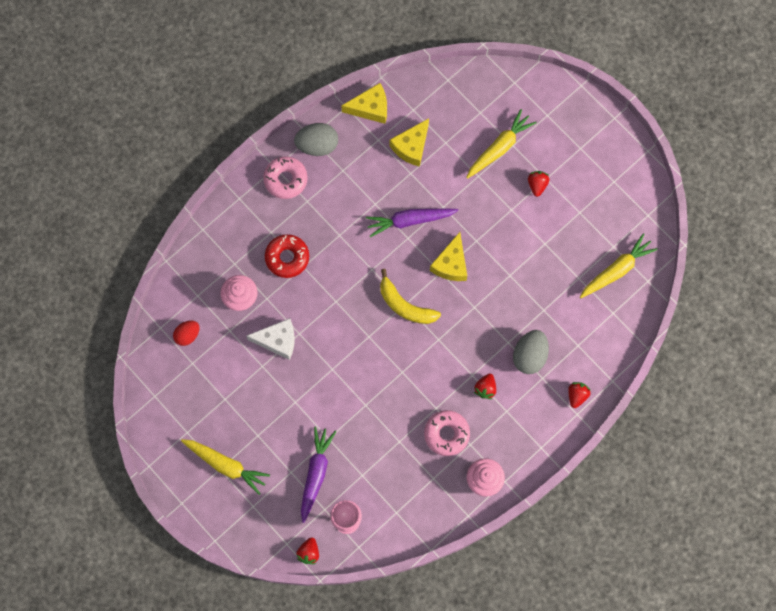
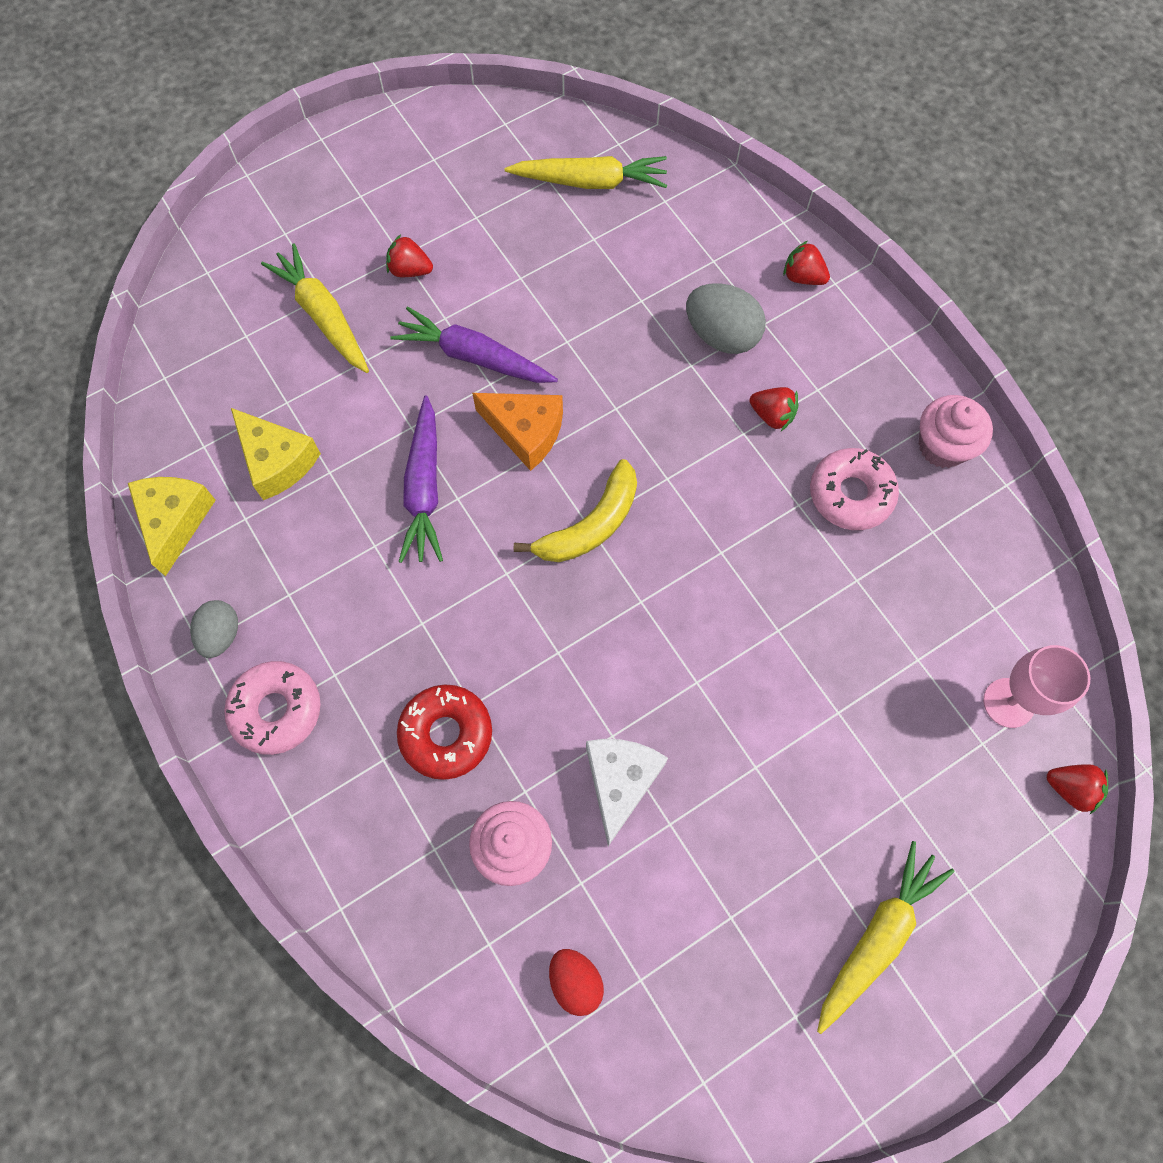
camera: 80 degrees left, 5 degrees down
grey egg [294,123,338,156] -> grey egg [190,600,238,658], size x0.64
purple carrot [301,426,336,523] -> purple carrot moved to [390,306,558,383]
yellow cheese [430,232,467,281] -> orange cheese [472,393,563,471]
yellow carrot [580,233,658,298] -> yellow carrot turned 120 degrees clockwise [505,156,667,189]

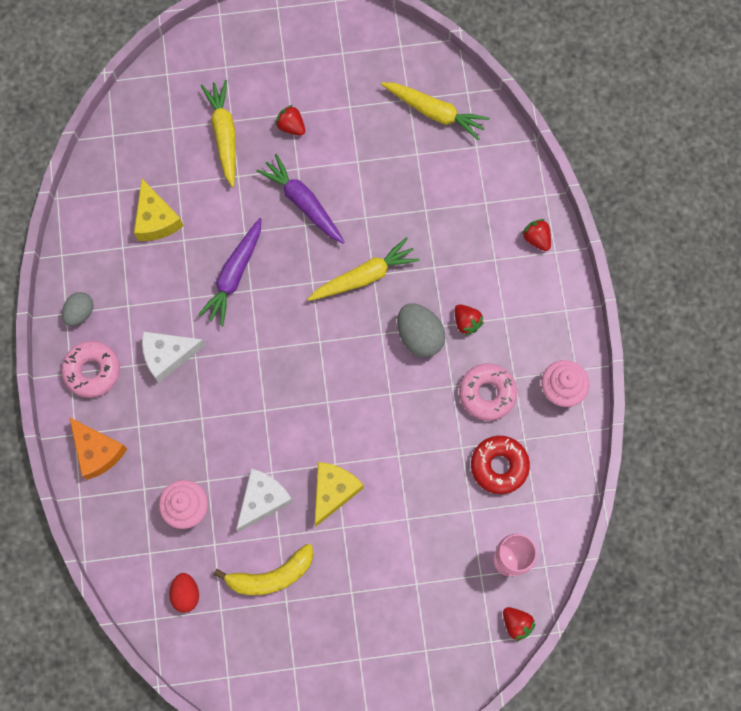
camera: 25 degrees right, 5 degrees up
yellow cheese [128,477,216,577] -> yellow cheese moved to [315,462,364,527]
red donut [397,685,492,780] -> red donut moved to [471,436,530,494]
orange cheese [472,393,563,471] -> orange cheese moved to [69,417,127,480]
yellow banana [514,459,637,562] -> yellow banana moved to [214,544,313,595]
grey egg [686,283,766,354] -> grey egg moved to [397,303,445,357]
yellow carrot [817,841,954,1034] -> yellow carrot moved to [307,237,420,301]
none -> white cheese [142,332,206,383]

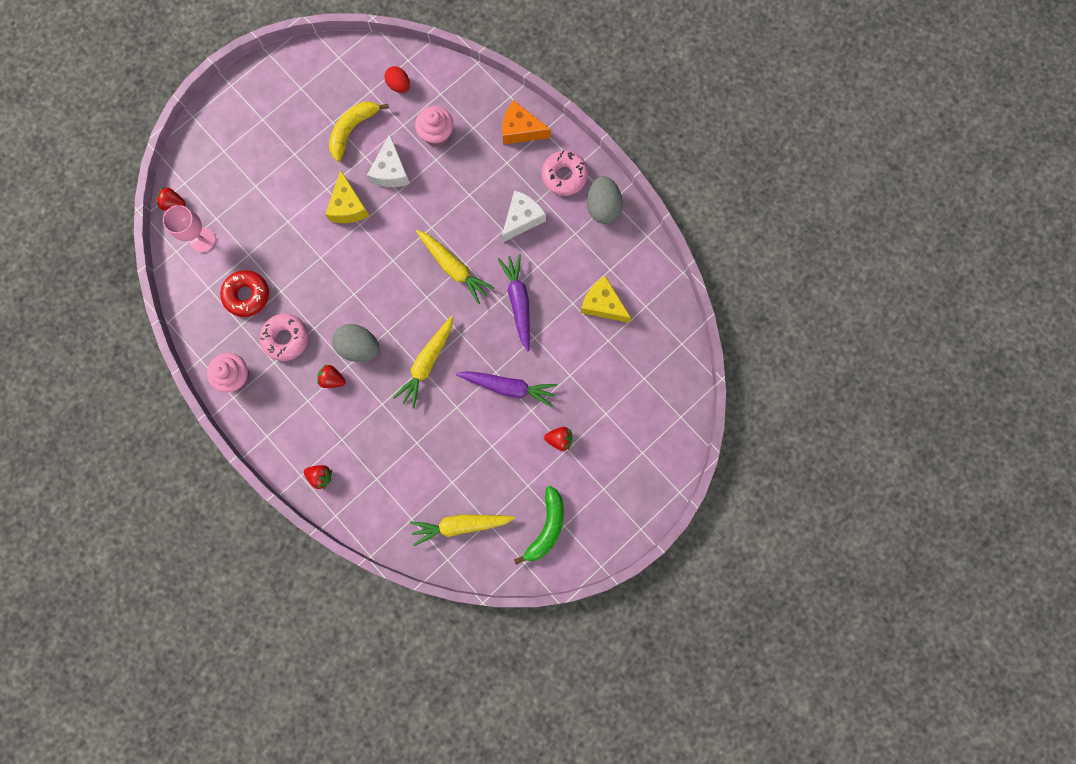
camera: 145 degrees right, 5 degrees up
grey egg [62,292,94,326] -> grey egg [587,176,623,224], size x1.55
yellow carrot [201,80,235,187] -> yellow carrot moved to [416,230,495,304]
none -> green banana [514,486,564,565]

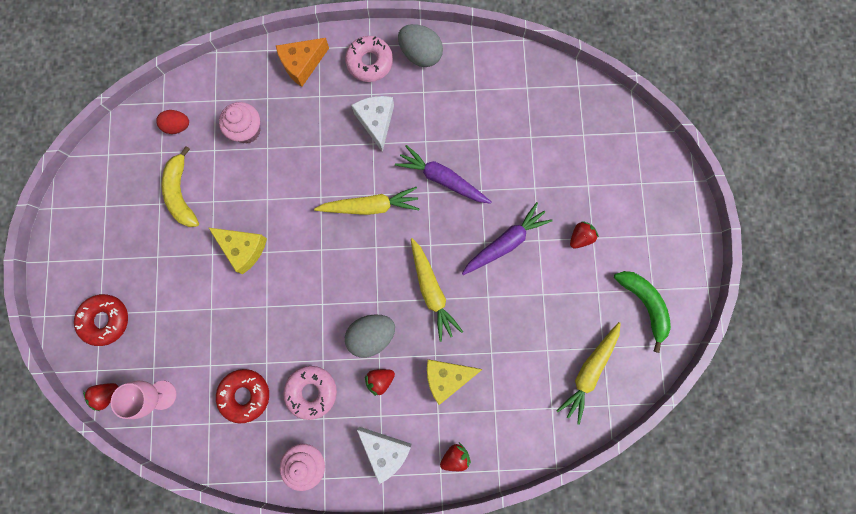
camera: 50 degrees left, 0 degrees up
white cheese [367,134,410,187] -> white cheese moved to [357,427,411,484]
yellow cheese [581,276,631,323] -> yellow cheese moved to [427,359,483,405]
none -> red donut [74,294,128,346]

